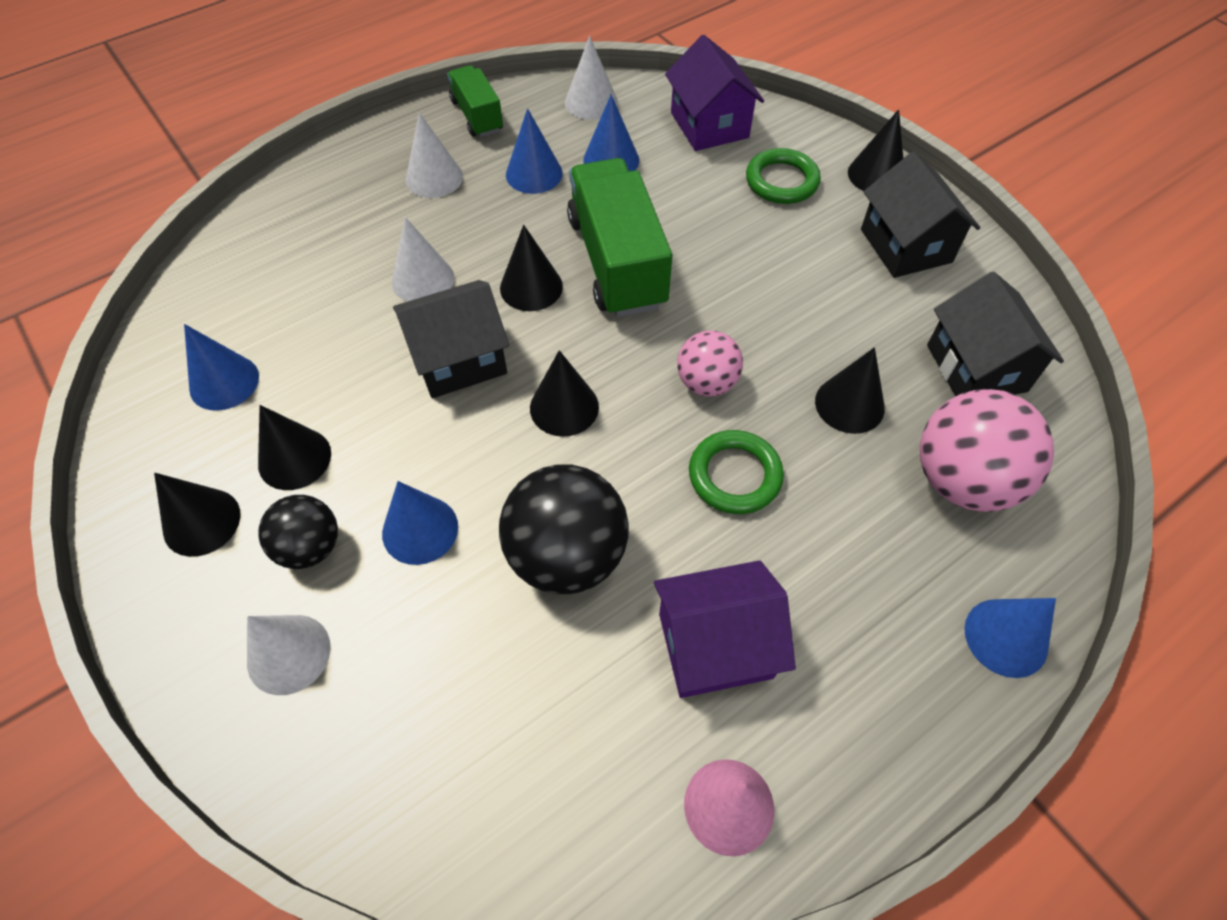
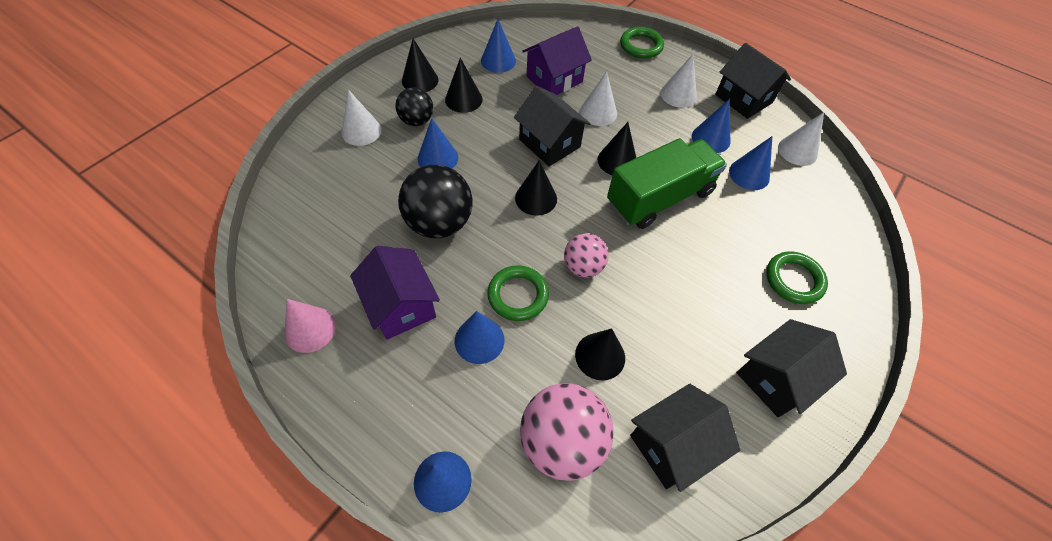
camera: 70 degrees right, 0 degrees up
green truck [447,65,503,137] -> black house [715,43,791,119]
purple house [665,35,764,151] -> purple house moved to [522,26,592,95]
black cone [848,109,903,191] -> none
none -> blue cone [455,311,504,364]
none -> green ring [620,27,664,59]

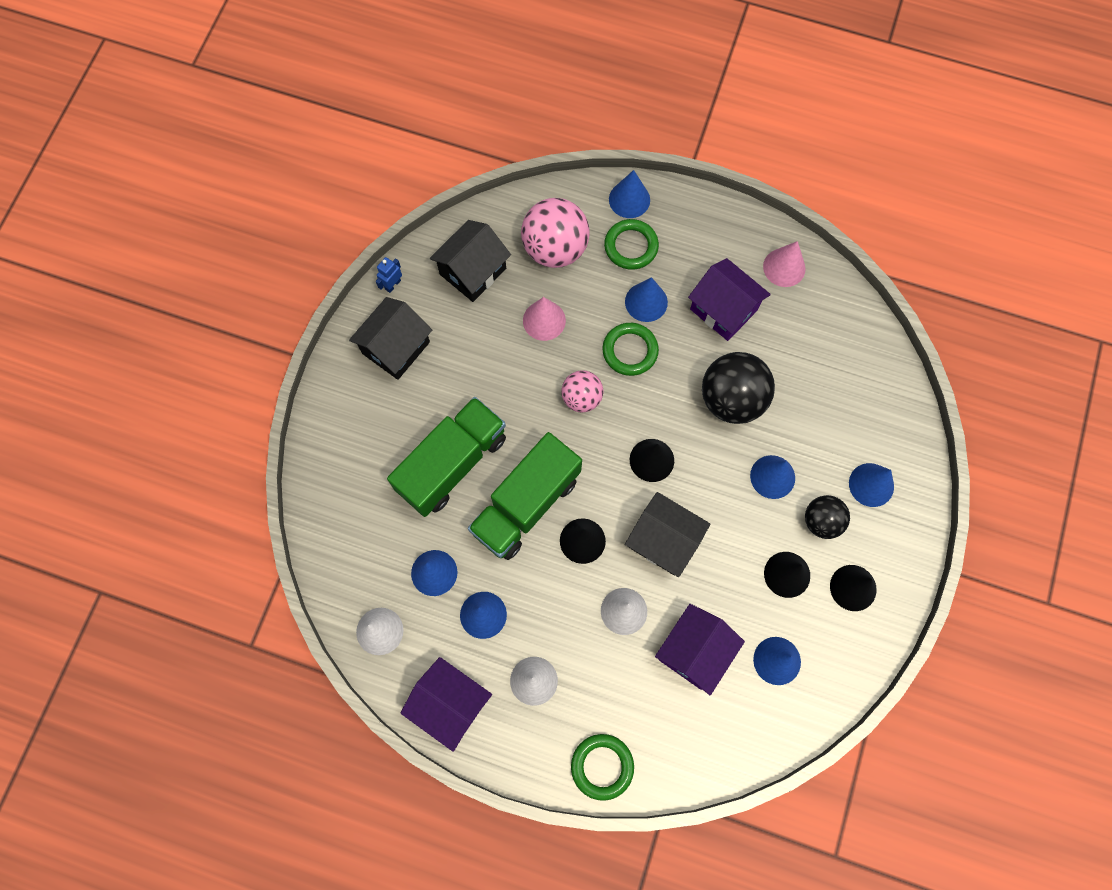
camera: 165 degrees right, 15 degrees up
white cone [342,90,382,146] -> blue cone [849,463,894,507]
black cone [575,328,625,380] -> pink cone [523,297,566,341]
black house [715,43,791,119] -> purple house [400,657,492,752]
green ring [766,251,828,304] -> green ring moved to [604,219,659,270]
none -> blue robot [376,257,402,293]
none -> green truck [387,397,506,517]

